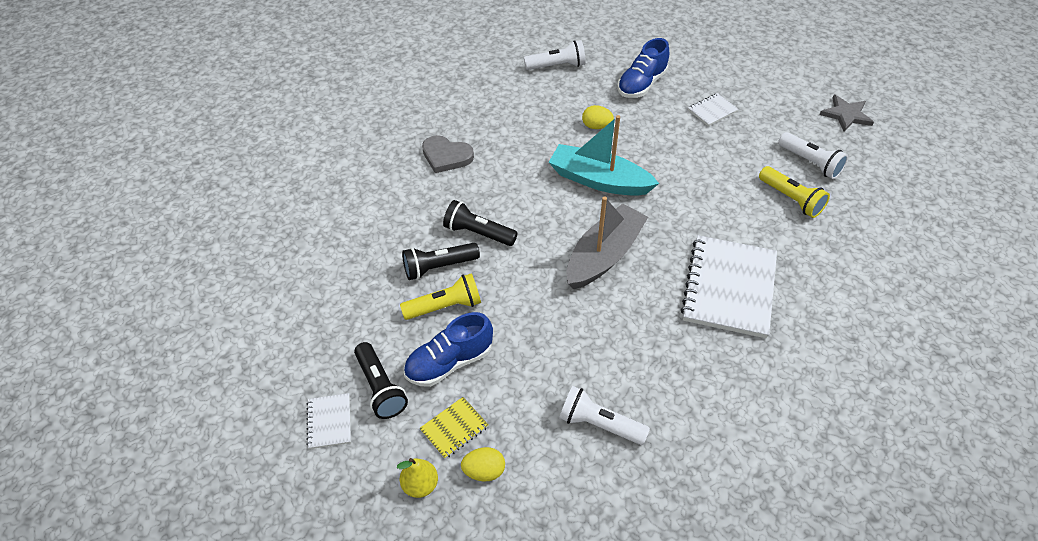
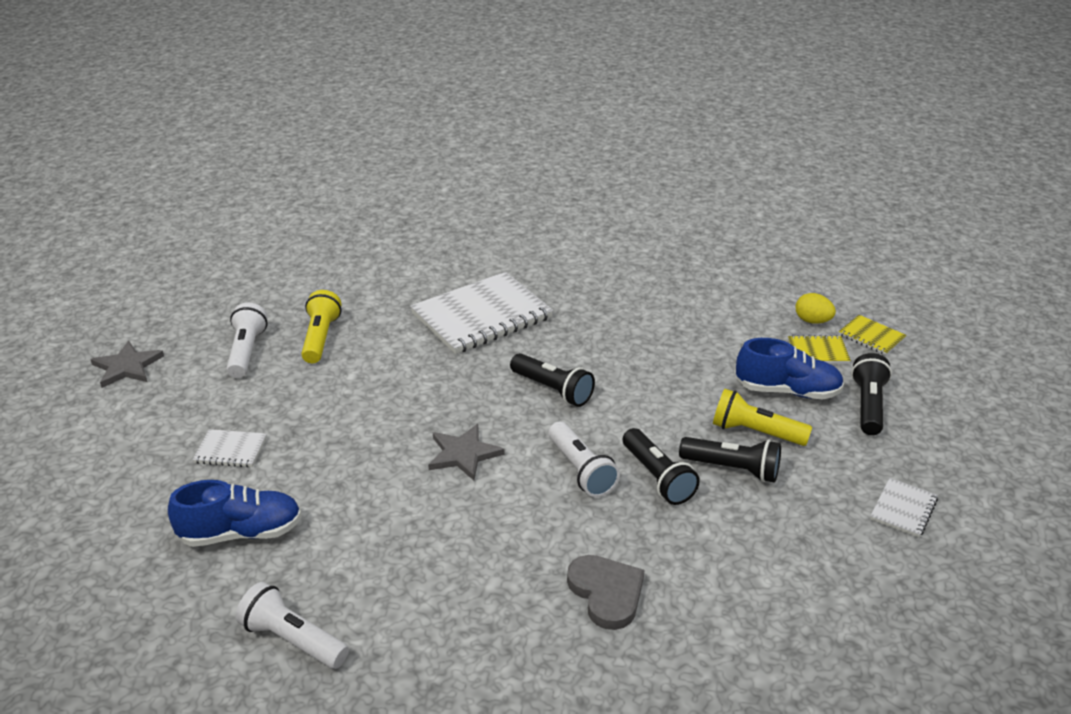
camera: 140 degrees left, 15 degrees down
white notebook [306,393,351,449] -> white notebook moved to [870,478,938,538]
yellow pear [397,458,438,498] -> yellow notebook [839,315,907,355]
turquoise boat [549,115,659,196] -> grey star [428,424,505,480]
white flashlight [559,386,650,445] -> white flashlight moved to [548,422,620,497]
grey boat [567,196,648,289] -> black flashlight [510,353,595,407]
yellow egg [582,105,614,129] -> none

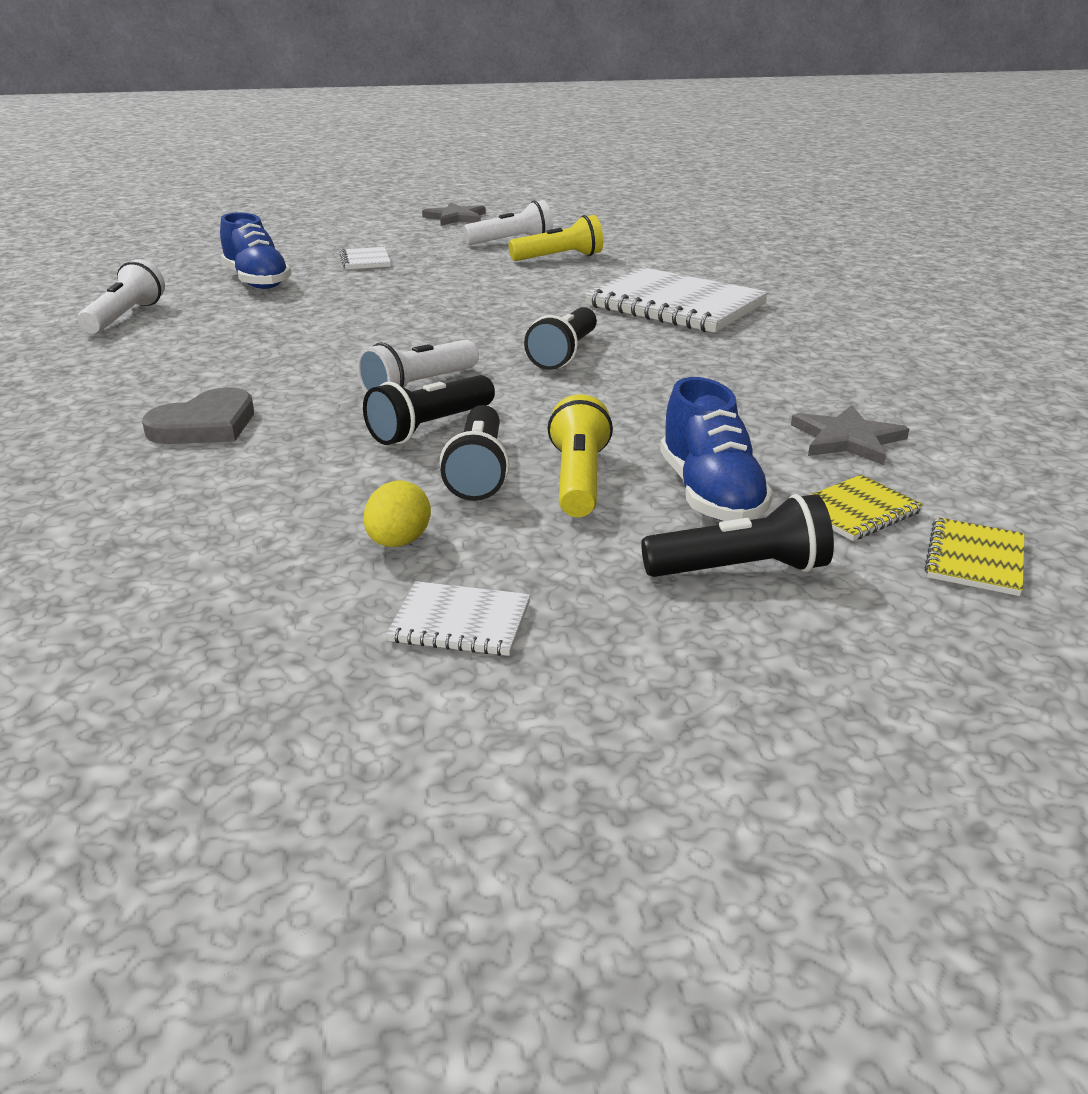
camera: 70 degrees right, 5 degrees down
grey star [428,424,505,480] -> grey star moved to [791,405,909,465]
yellow notebook [788,335,851,364] -> yellow notebook turned 75 degrees clockwise [810,475,924,541]
yellow egg [796,293,836,324] -> yellow egg moved to [363,480,431,547]

